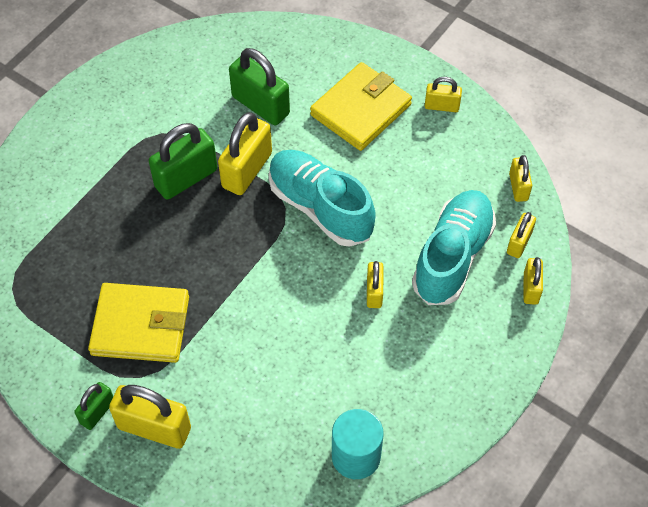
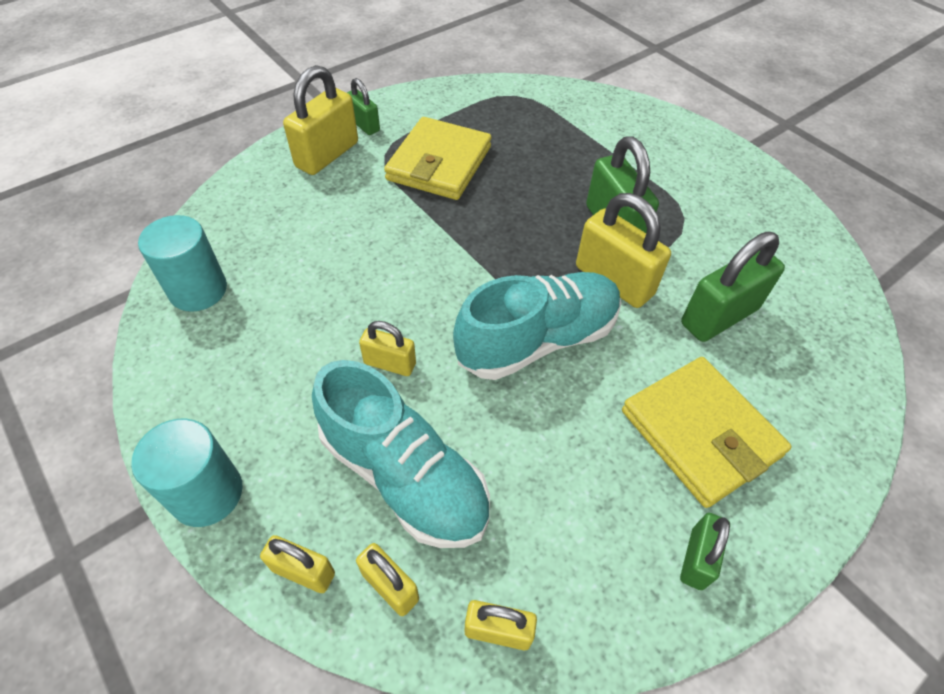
camera: 105 degrees right, 5 degrees down
yellow padlock [425,77,462,112] -> green padlock [680,513,730,590]
none -> turquoise cylinder [131,419,243,527]

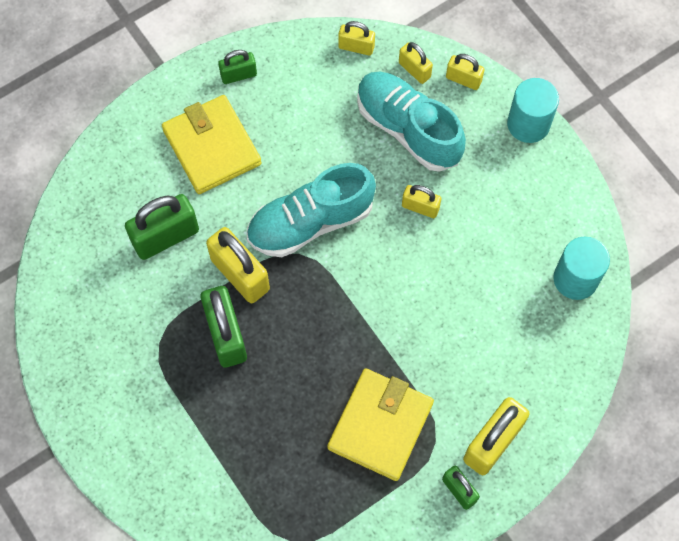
camera: 175 degrees left, 15 degrees up
green padlock [680,513,730,590] -> green padlock turned 45 degrees clockwise [218,50,257,84]

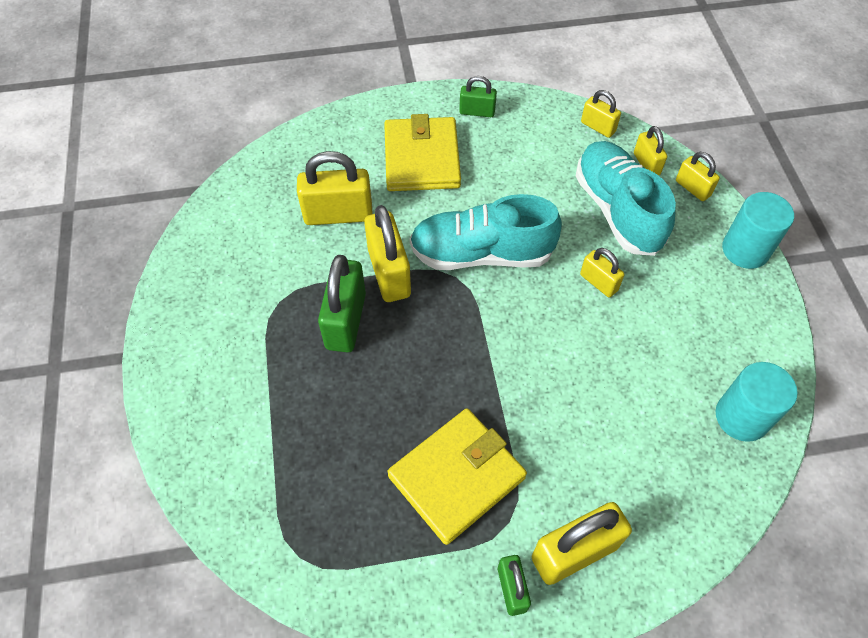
camera: 25 degrees right, 10 degrees down
green padlock [125,194,199,260] -> yellow padlock [297,151,373,225]

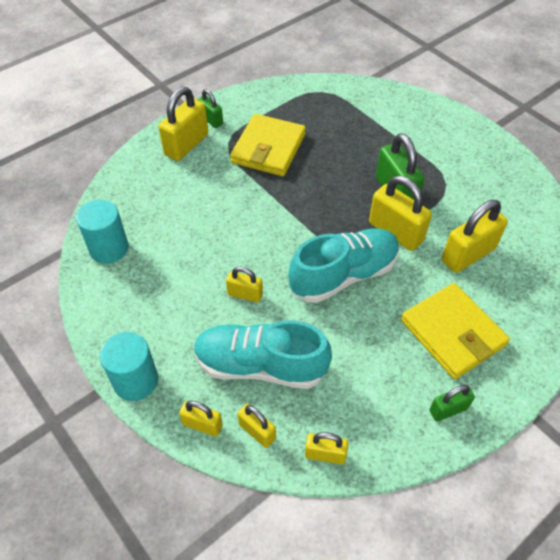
camera: 150 degrees right, 5 degrees down
turquoise shoe [576,141,676,256] -> turquoise shoe turned 150 degrees clockwise [194,320,332,389]

